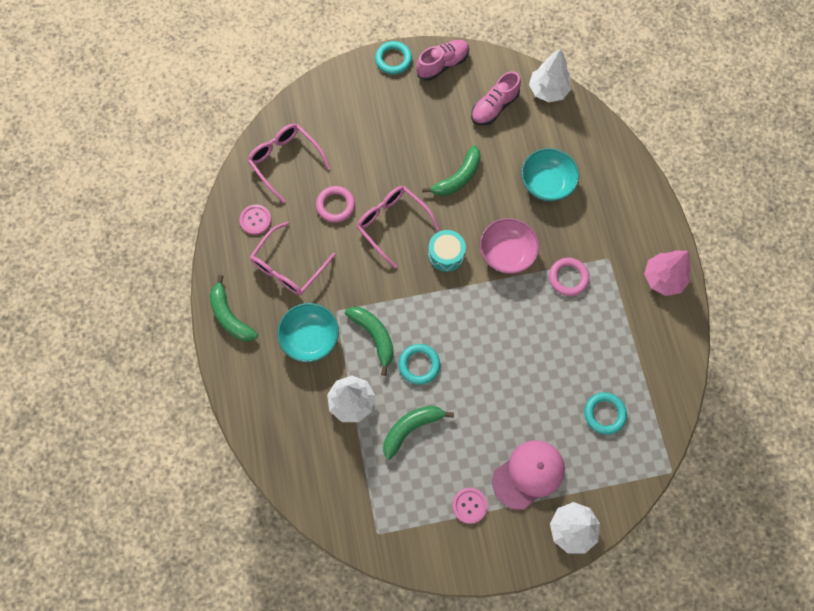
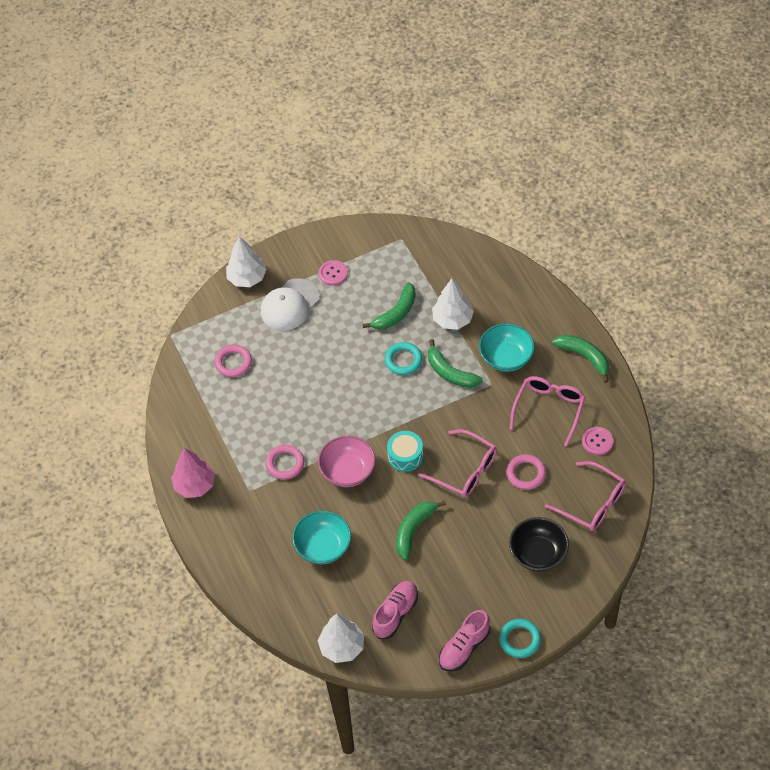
camera: 170 degrees right, 15 degrees down
pink cap [492,440,565,510] -> white cap [261,278,320,331]
turquoise ring [584,392,627,435] -> pink ring [214,345,252,377]
none -> black bowl [509,517,569,572]

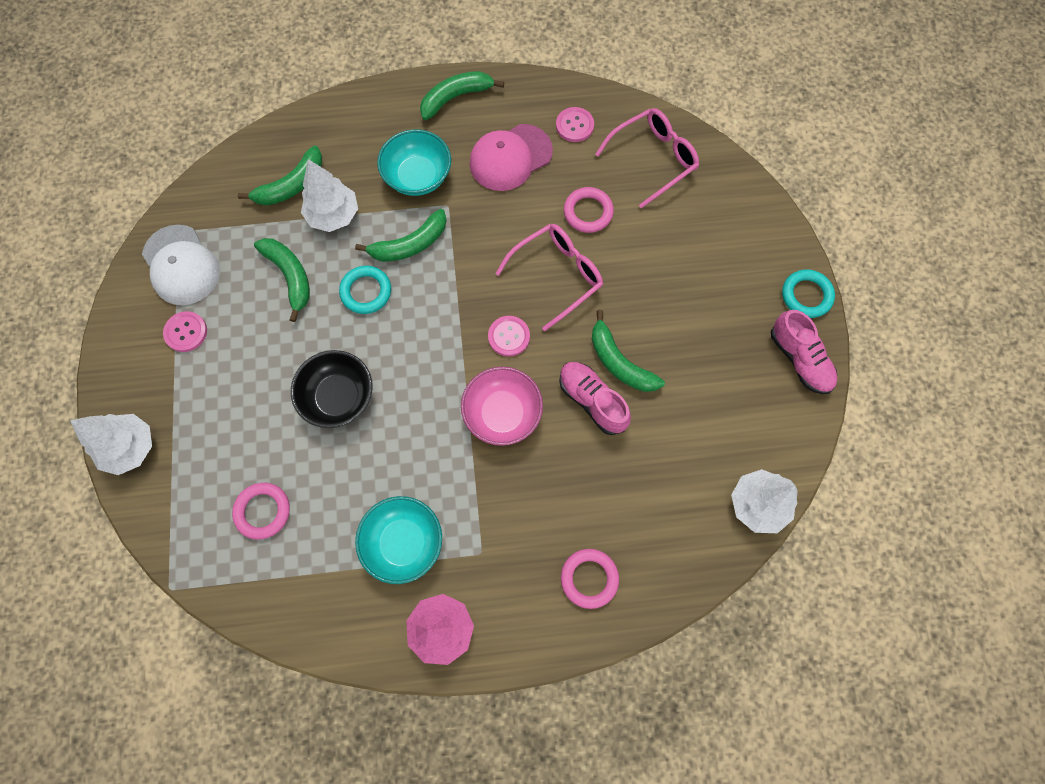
camera: 75 degrees left, 15 degrees up
white cap [261,278,320,331] -> white cap moved to [142,225,220,305]
pink ring [265,445,304,480] -> pink ring moved to [561,549,619,609]
turquoise bowl [292,511,351,564] -> turquoise bowl moved to [355,496,442,584]
pink shoe [372,581,418,639] -> pink shoe moved to [559,362,631,435]
turquoise drum [387,431,423,472] -> pink button [488,316,530,357]
black bowl [509,517,569,572] -> black bowl moved to [291,350,373,428]
pink glasses [510,376,585,446] -> pink cap [470,124,553,191]
none -> green banana [238,146,322,206]

